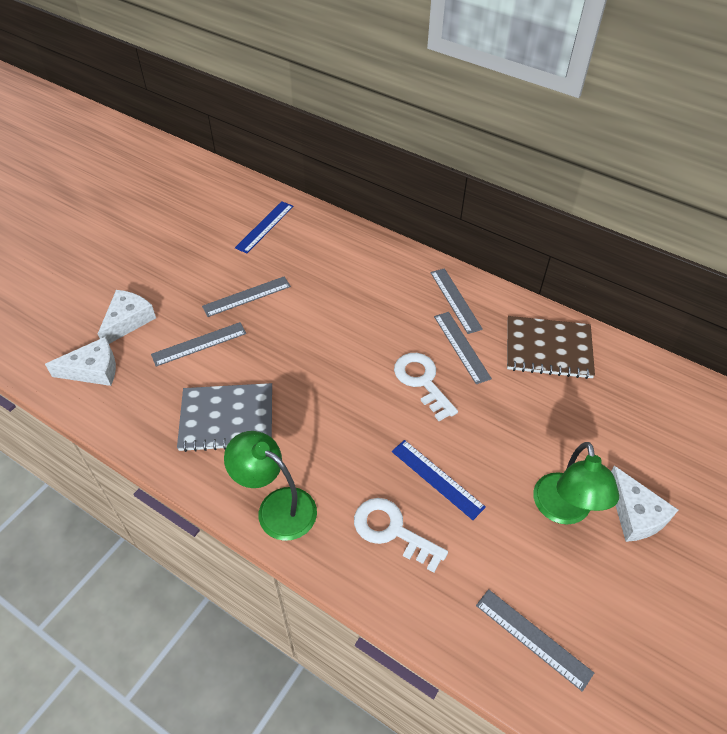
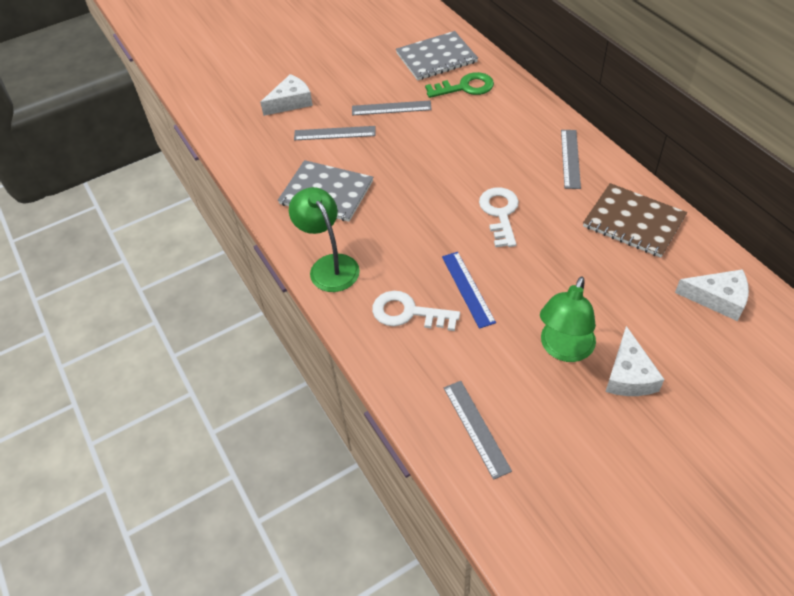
camera: 30 degrees right, 0 degrees up
white cheese [45,337,116,386] -> white cheese moved to [675,269,749,321]
blue ruler [235,201,293,253] -> grey notebook [396,31,478,81]
white key [354,498,448,573] -> white key turned 45 degrees counterclockwise [372,291,460,331]
grey ruler [434,312,492,384] -> none
none -> green key [425,72,494,98]

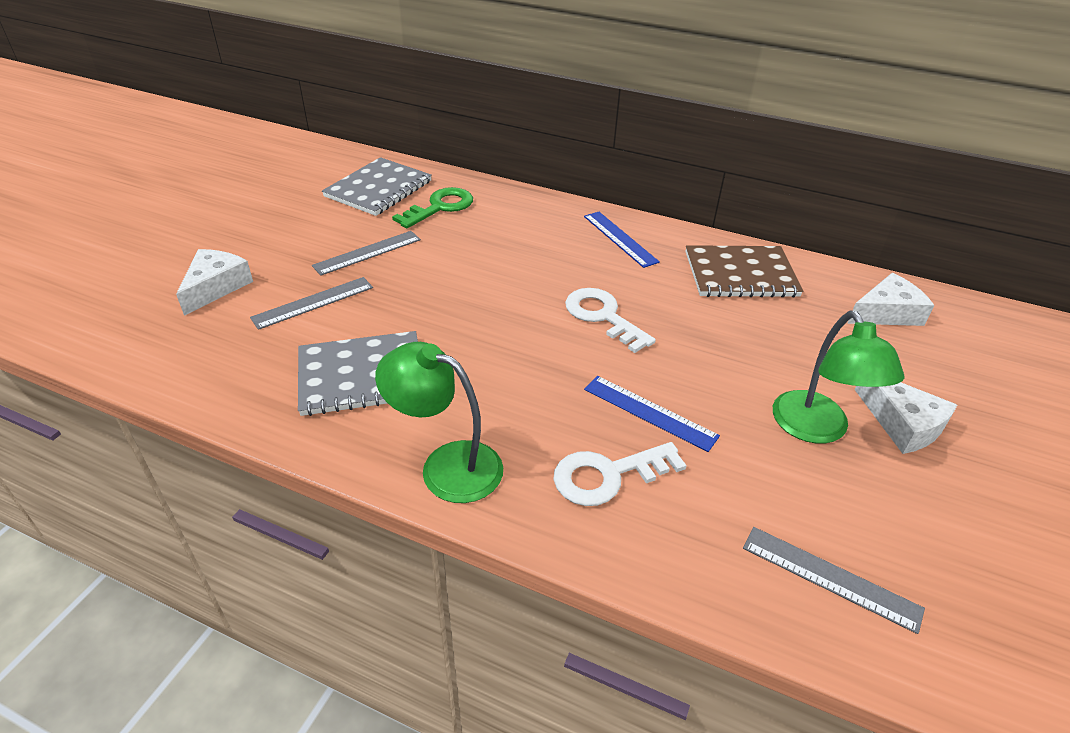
camera: 40 degrees left, 10 degrees down
grey ruler [561,130,581,189] -> blue ruler [584,212,660,268]

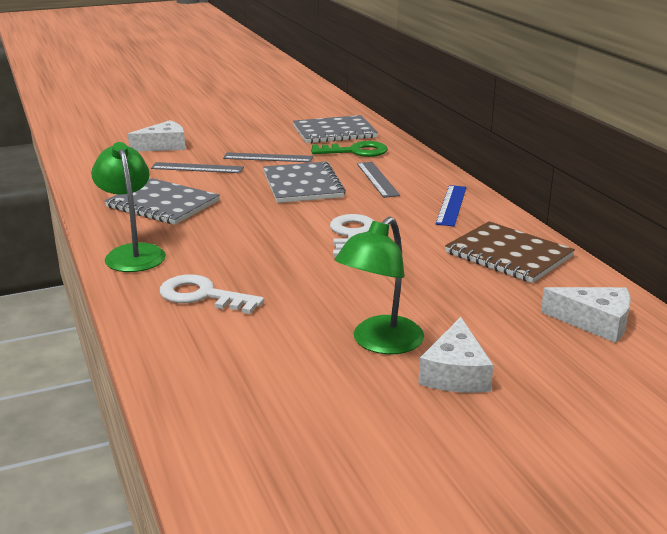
camera: 45 degrees right, 15 degrees down
blue ruler [584,376,720,452] -> none
grey ruler [743,527,925,634] -> grey ruler moved to [357,162,400,198]
none -> grey notebook [263,162,346,203]

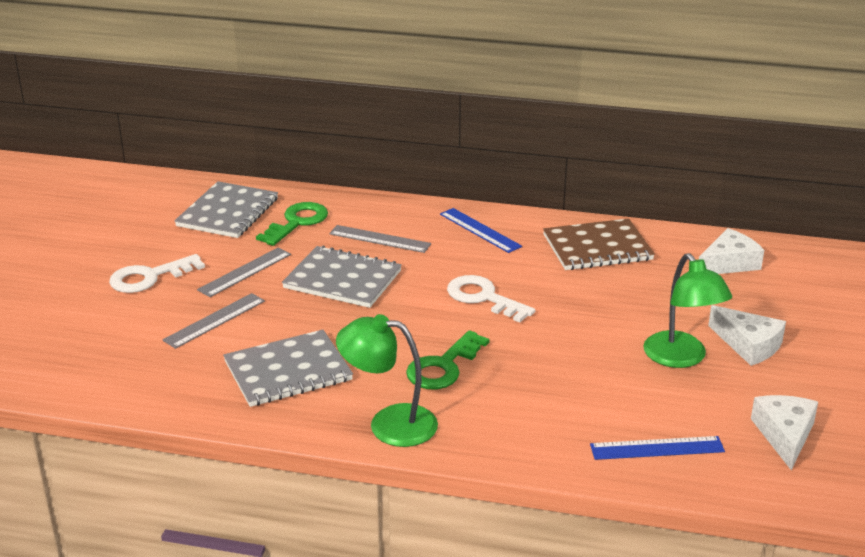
camera: 55 degrees left, 5 degrees up
white cheese [128,120,186,151] -> white cheese moved to [751,395,818,470]
white key [160,274,264,314] -> white key moved to [109,254,205,293]
none -> green key [406,330,490,389]
none -> blue ruler [590,436,725,460]

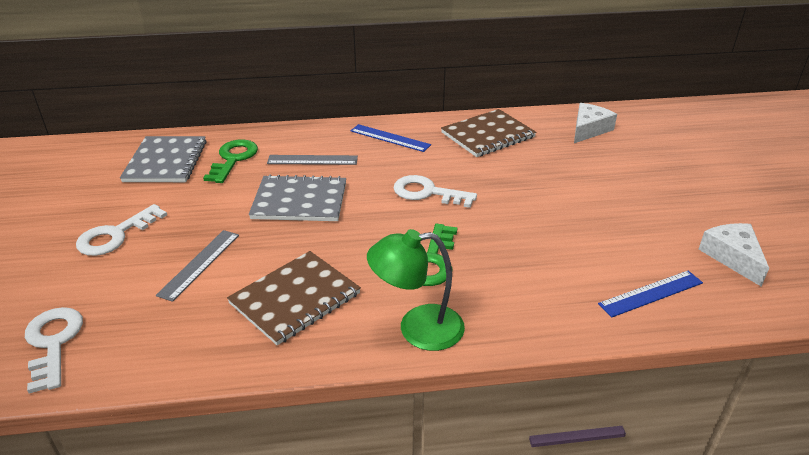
camera: 20 degrees left, 5 degrees up
grey ruler [197,247,291,297] -> none
grey notebook [223,330,353,407] -> brown notebook [227,251,361,345]
green lamp [643,253,732,368] -> none
white cheese [708,305,786,366] -> none
none -> white key [25,307,83,393]

